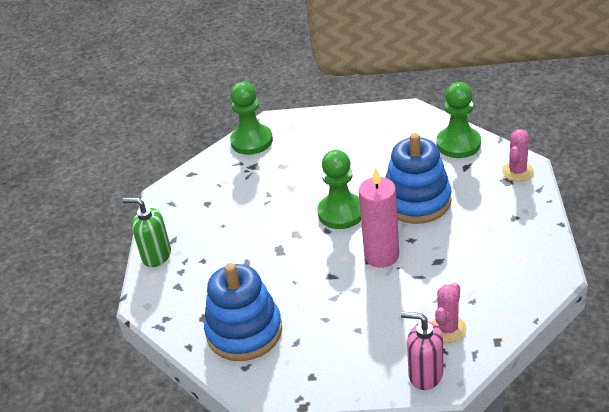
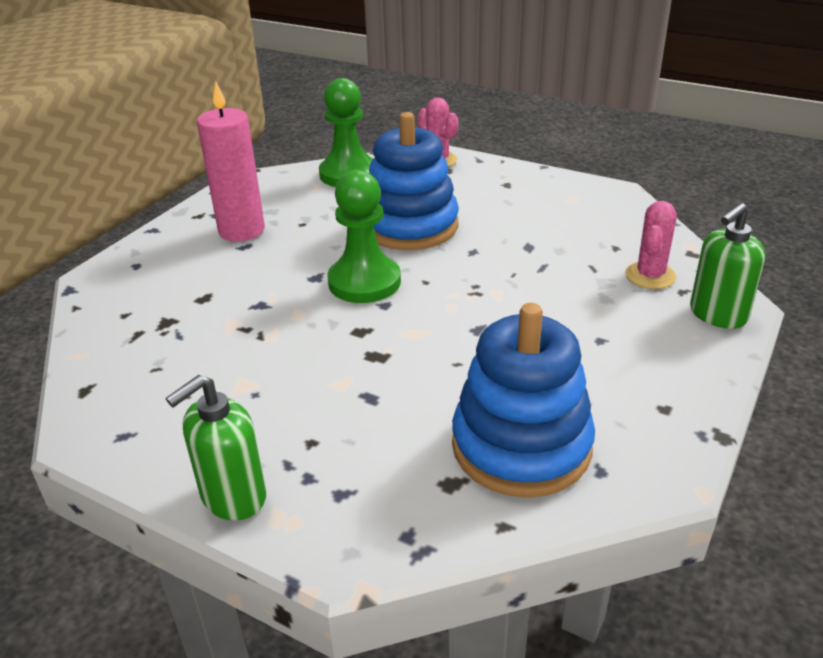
camera: 65 degrees left, 5 degrees down
green pawn [230,82,273,155] -> none
pink candle [359,168,399,268] -> pink candle moved to [197,82,265,242]
pink soap dispenser [401,312,443,390] -> green soap dispenser [690,203,766,329]
pink cactus [432,282,467,343] -> pink cactus turned 60 degrees clockwise [625,201,677,289]

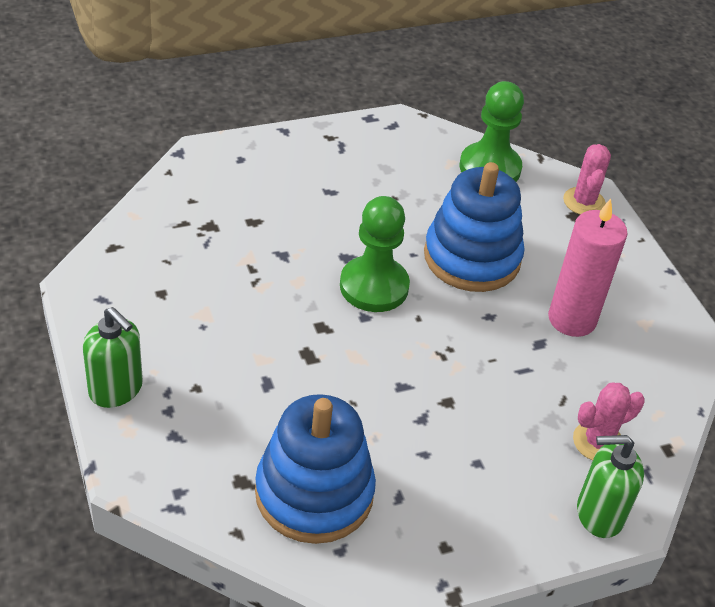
camera: 35 degrees right, 10 degrees up
green soap dispenser [166,375,267,520] -> green soap dispenser turned 135 degrees counterclockwise [83,307,143,408]
pink candle [197,82,265,242] -> pink candle moved to [548,199,628,337]

